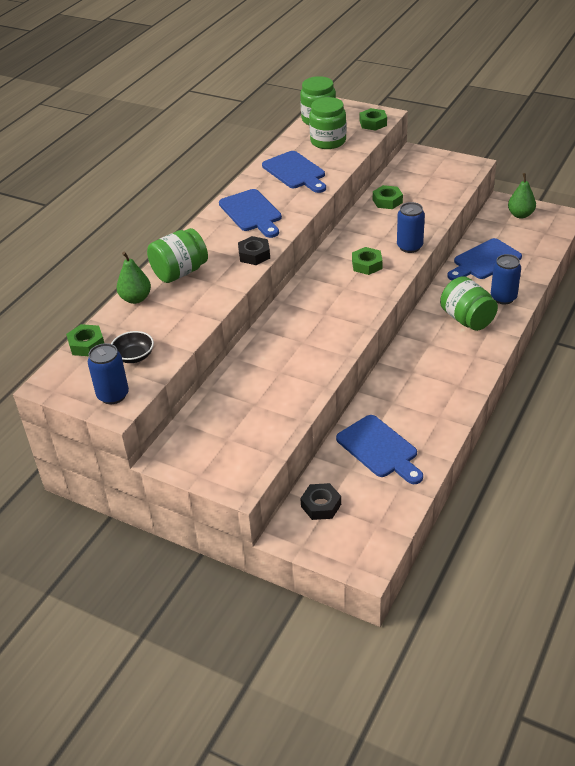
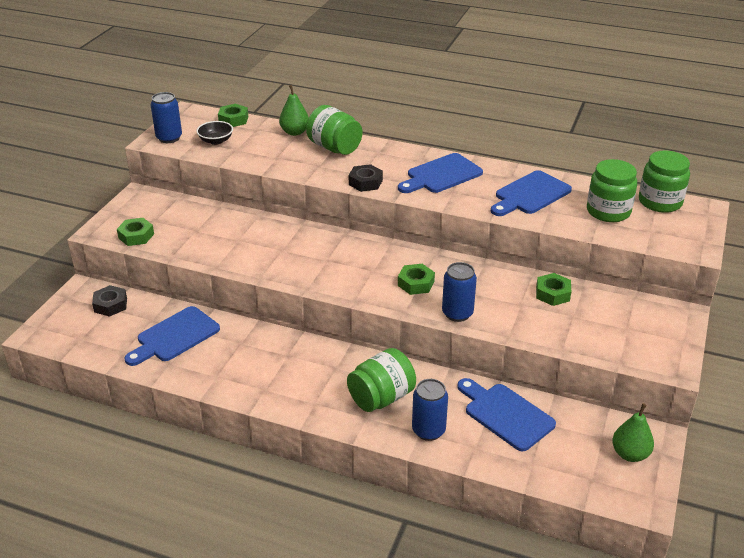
camera: 80 degrees right, 5 degrees down
green nut [360,108,387,131] -> green nut moved to [117,218,154,246]

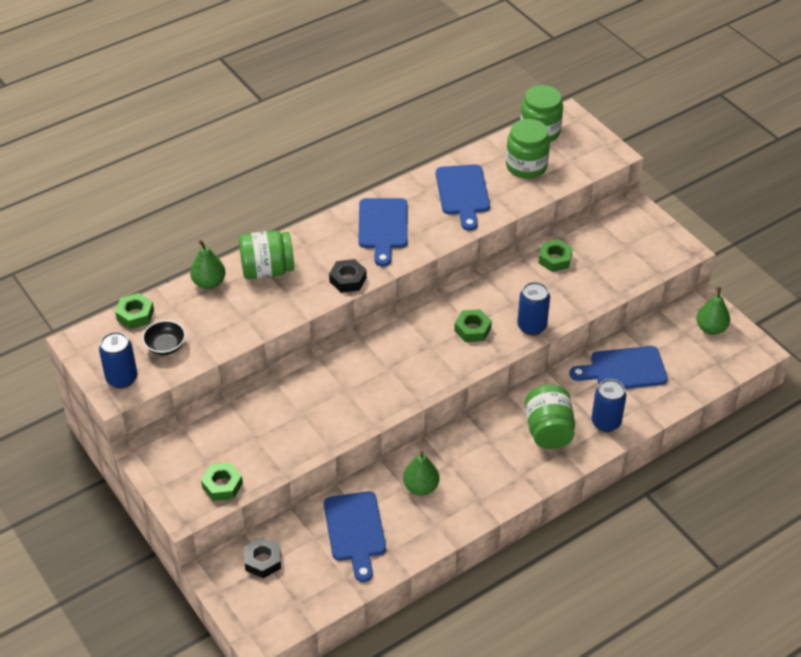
camera: 55 degrees left, 10 degrees up
none -> green pear [403,451,440,495]

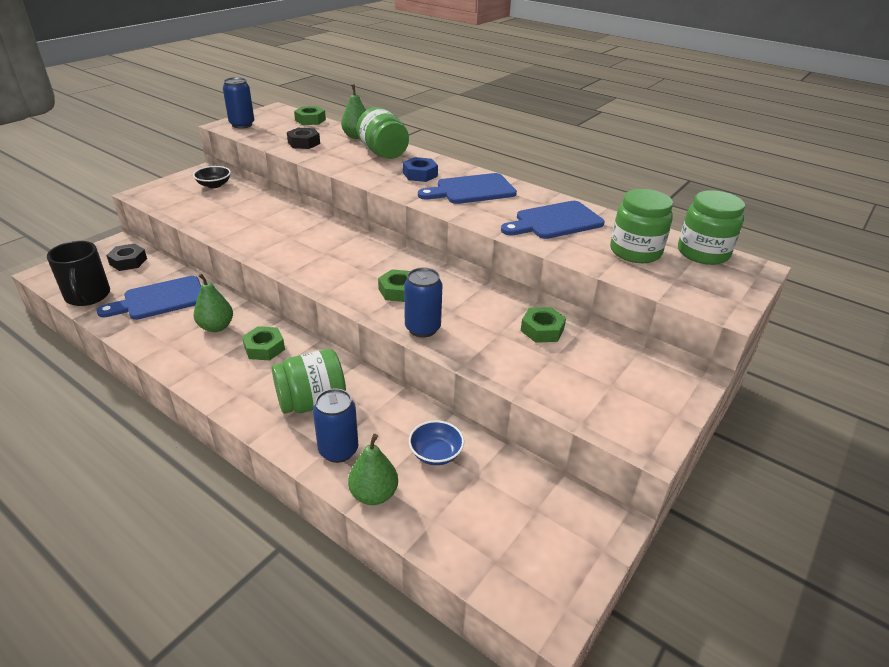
camera: 70 degrees right, 10 degrees down
black bowl [142,320,186,355] -> black bowl moved to [193,166,231,188]
green nut [201,463,243,501] -> green nut moved to [242,326,285,360]
black nut [329,259,367,293] -> black nut moved to [287,128,320,149]
blue cutting board [569,346,668,389] -> blue bowl [409,420,464,465]
green pear [696,287,730,335] -> green pear moved to [348,434,398,505]
none -> black mug [47,241,110,306]
none -> blue nut [403,157,438,182]

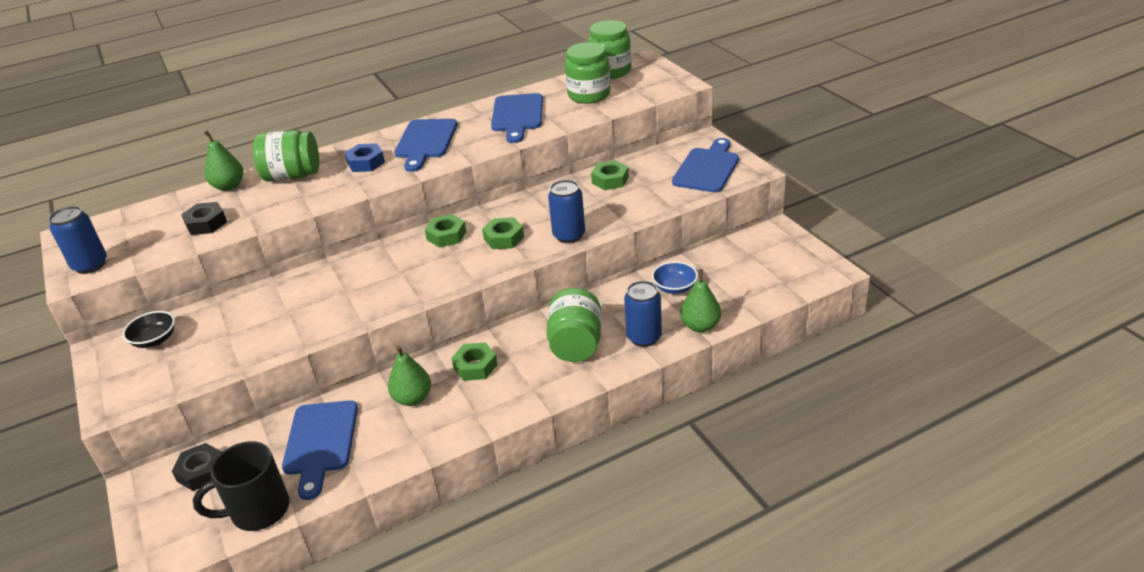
camera: 60 degrees left, 0 degrees up
black mug [47,241,110,306] -> black mug turned 150 degrees clockwise [193,441,290,531]
green nut [294,106,326,125] -> green nut moved to [425,214,466,248]
none -> blue cutting board [672,138,739,192]

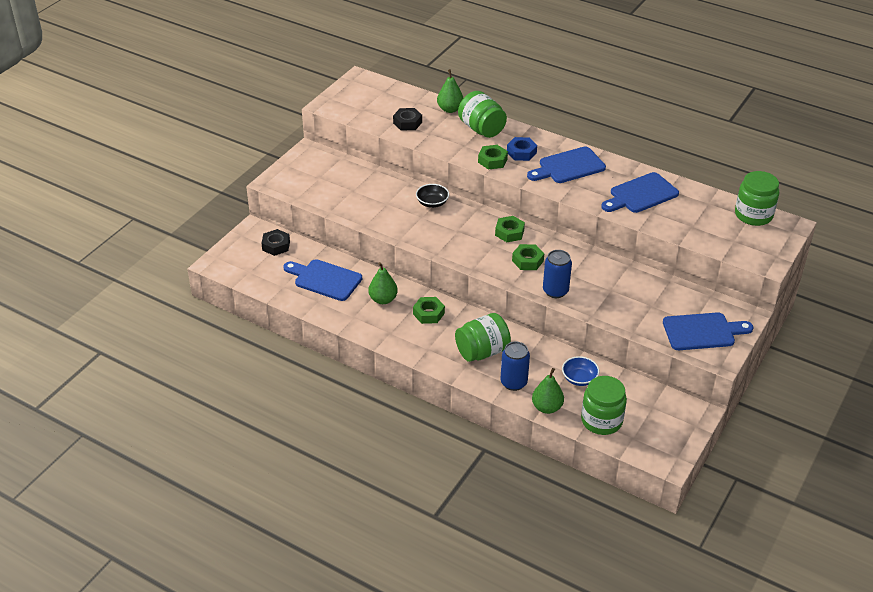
camera: 55 degrees right, 5 degrees up
blue can [49,206,107,274] -> none
black bowl [123,311,175,348] -> black bowl moved to [416,184,449,208]
black mug [193,441,290,531] -> none
blue cutting board [282,400,358,500] -> blue cutting board turned 60 degrees clockwise [283,259,362,301]
green jar [565,42,610,104] -> green jar moved to [581,376,627,435]
green nut [591,160,629,190] -> green nut moved to [478,145,508,170]

